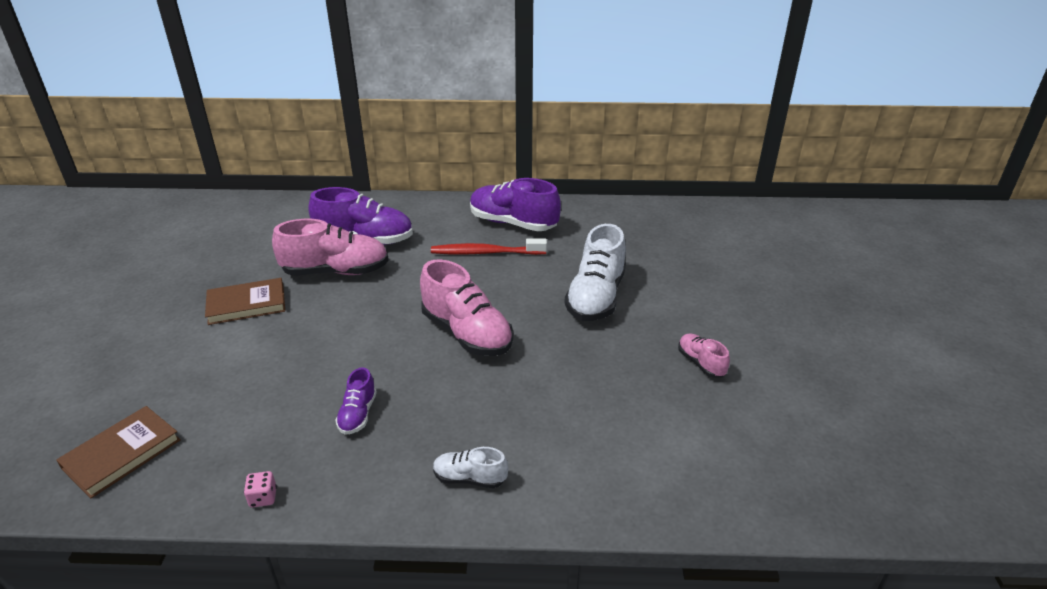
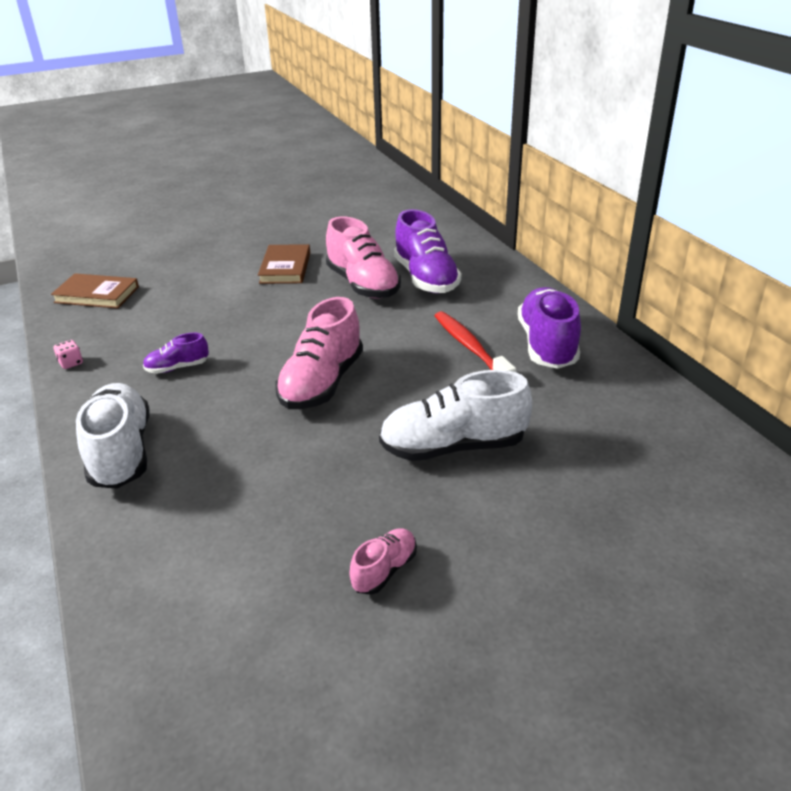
camera: 65 degrees right, 0 degrees up
brown book [205,278,285,325] -> brown book turned 45 degrees clockwise [258,244,310,284]
white shoe [433,447,508,488] -> white shoe [76,383,150,489], size x1.99

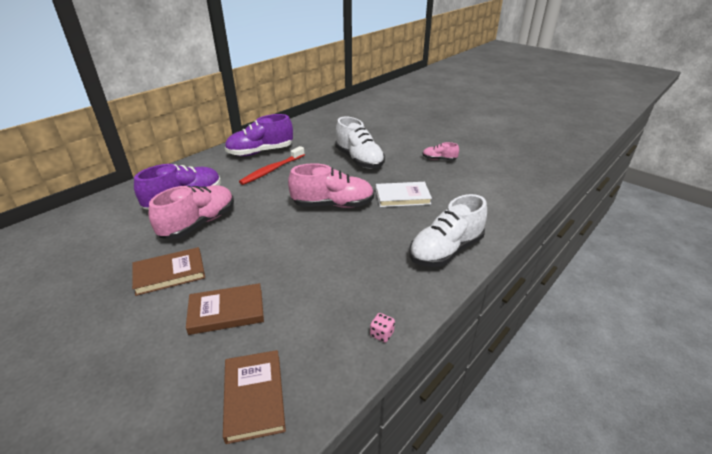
camera: 115 degrees left, 0 degrees up
purple shoe [143,333,209,374] -> none
none -> brown book [186,283,264,335]
none -> white book [376,182,432,207]

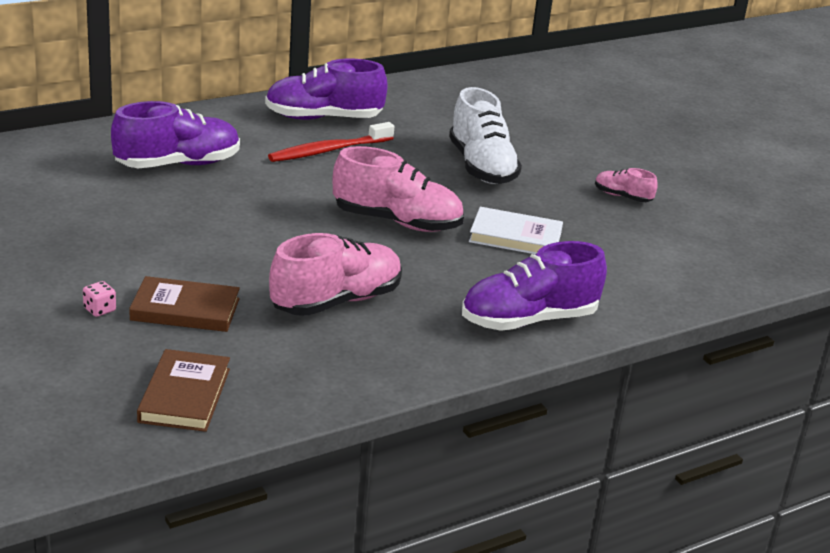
camera: 15 degrees right, 5 degrees down
brown book [132,247,205,296] -> none
pink shoe [149,185,234,239] -> pink shoe moved to [269,233,402,316]
pink dice [370,313,395,342] -> pink dice moved to [83,281,116,317]
white shoe [409,194,487,267] -> purple shoe [462,241,607,331]

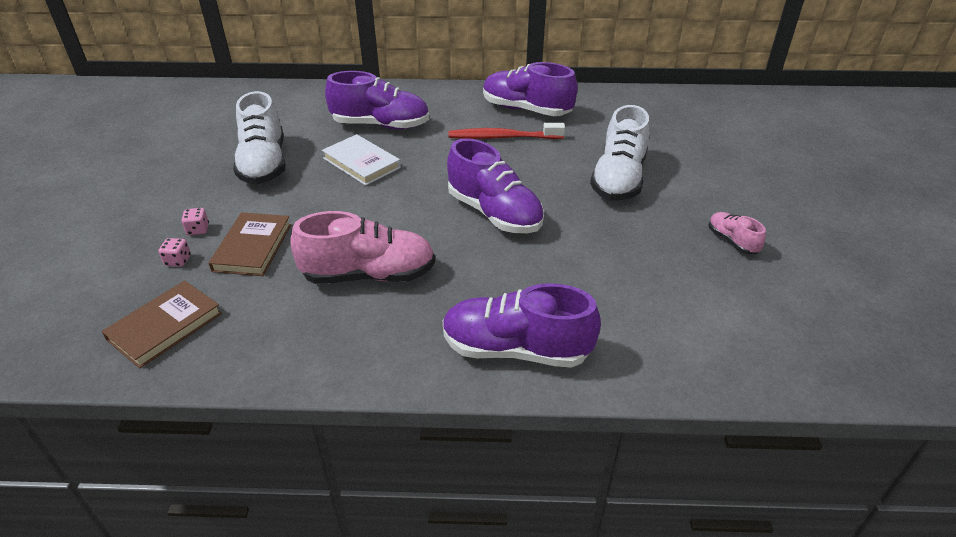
camera: 35 degrees right, 10 degrees up
brown book [129,276,240,332] -> brown book turned 60 degrees clockwise [209,212,291,276]
pink shoe [333,146,464,232] -> purple shoe [447,138,544,233]
white book [469,207,563,254] -> white book moved to [322,134,401,186]
none -> pink dice [158,238,191,267]
none -> white shoe [233,91,286,185]

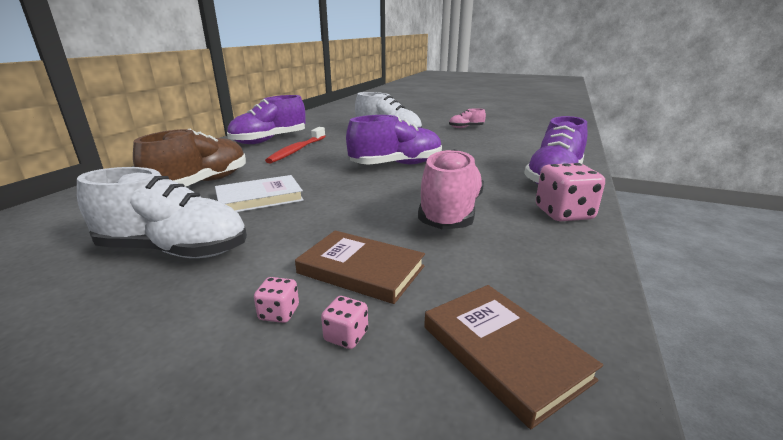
camera: 70 degrees left, 15 degrees down
purple shoe [325,71,429,130] -> brown shoe [133,129,246,187]
none -> pink dice [536,163,605,221]

